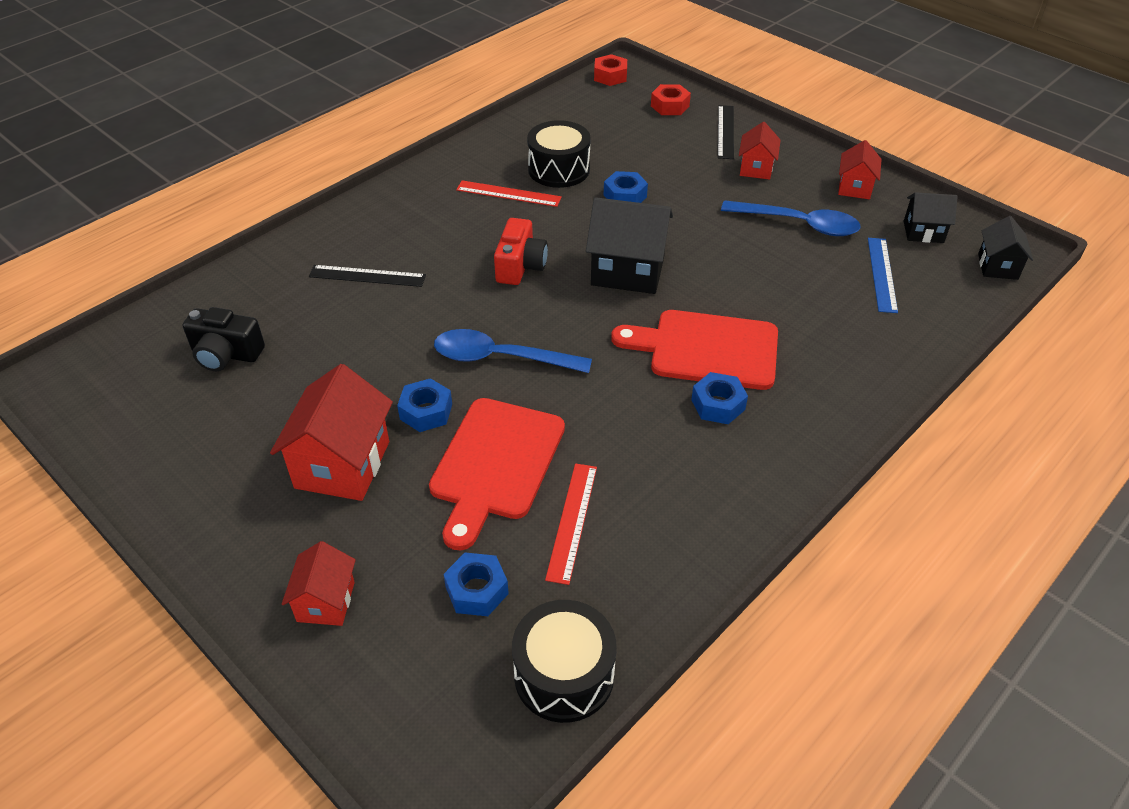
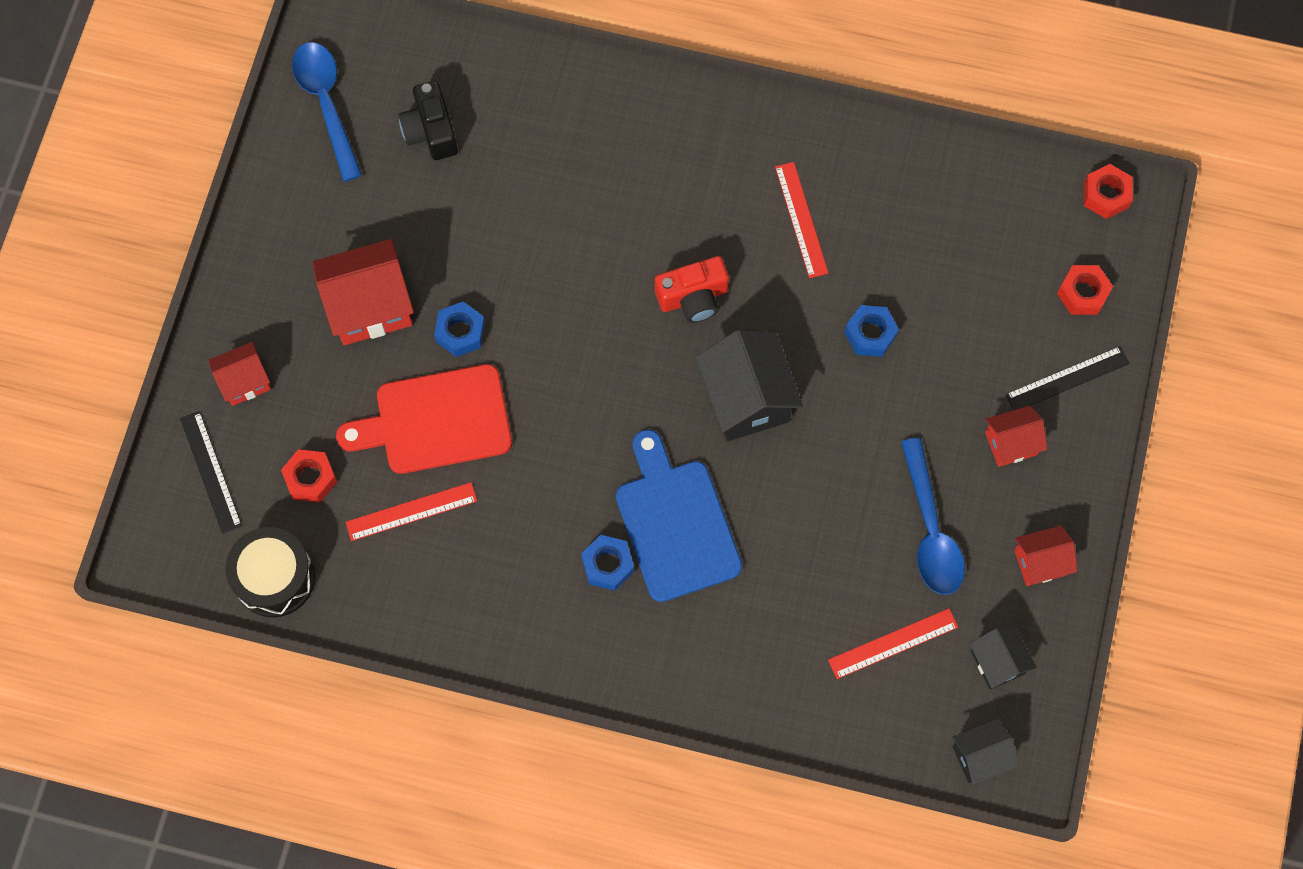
camera: 60 degrees right, 25 degrees up
black ruler [309,265,426,287] -> black ruler moved to [180,411,242,534]
blue spoon [434,329,592,373] -> blue spoon moved to [292,42,362,181]
blue nut [444,552,509,616] -> red nut [281,449,337,503]
black drum [527,120,591,188] -> none
red cutting board [611,310,778,390] -> blue cutting board [616,429,742,602]
blue ruler [868,238,898,313] -> red ruler [828,608,958,679]

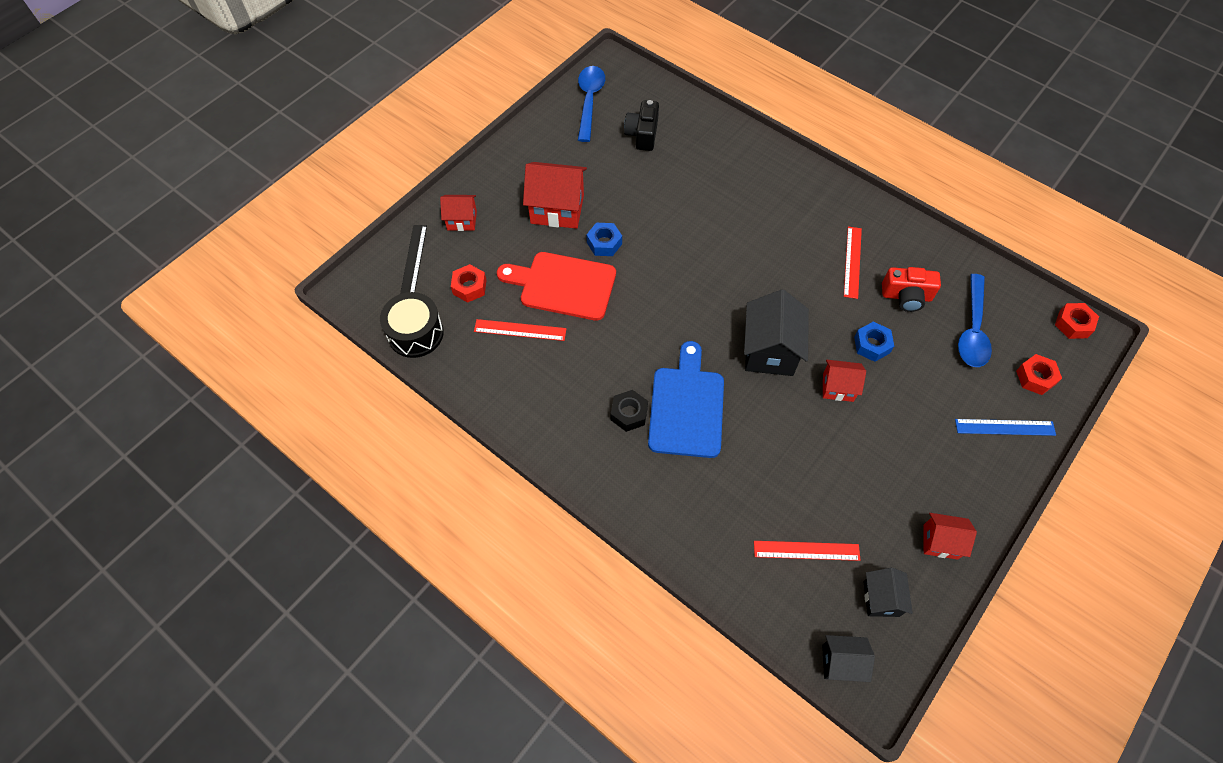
camera: 25 degrees right, 10 degrees down
blue nut [581,535,634,591] -> black nut [611,390,648,432]
red camera [655,256,729,323] -> red camera moved to [882,267,941,312]
blue spoon [901,438,965,595] -> blue spoon moved to [958,274,992,367]
red house [985,405,1047,467] -> red house moved to [823,360,866,402]
black ruler [1005,346,1130,410] -> blue ruler [955,419,1056,436]

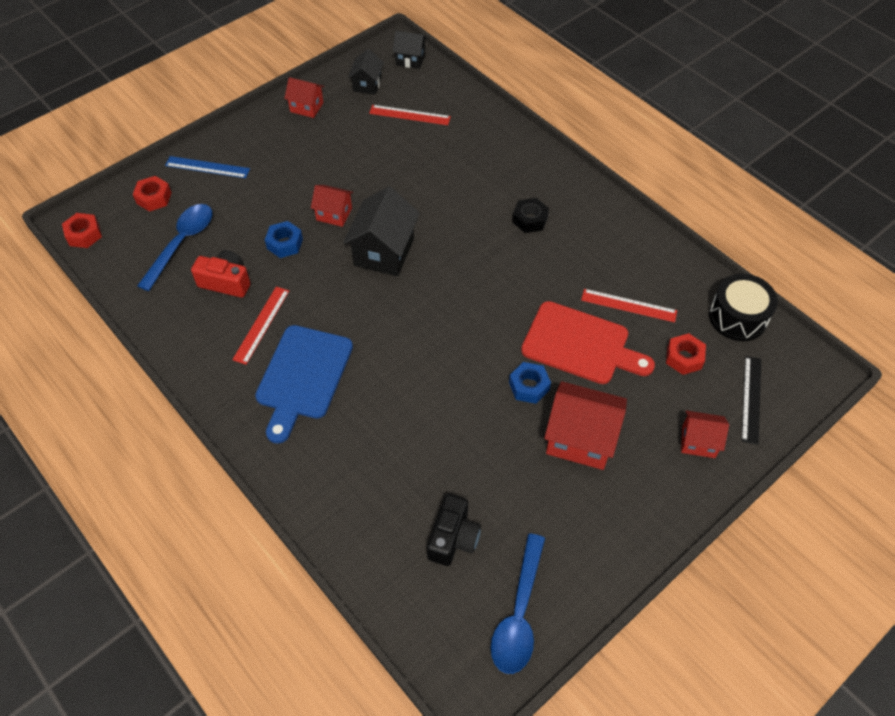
camera: 170 degrees left, 5 degrees down
blue cutting board [648,341,724,458] -> blue cutting board moved to [255,325,353,444]

